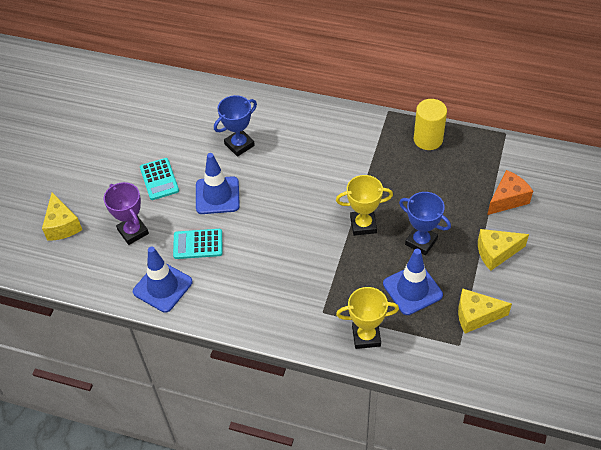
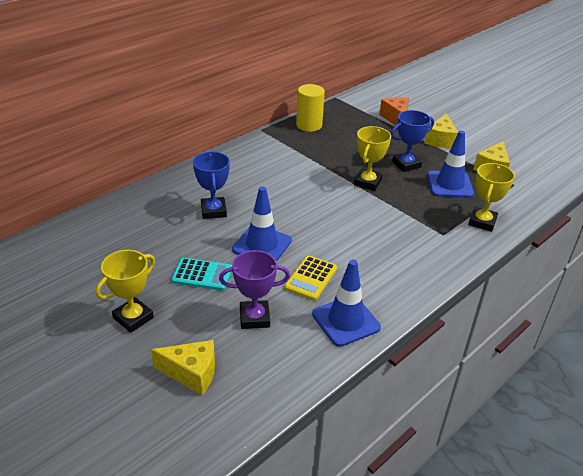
camera: 65 degrees left, 15 degrees down
turquoise calculator [173,229,222,259] -> yellow calculator [284,255,337,301]
none -> yellow trophy [96,250,155,333]

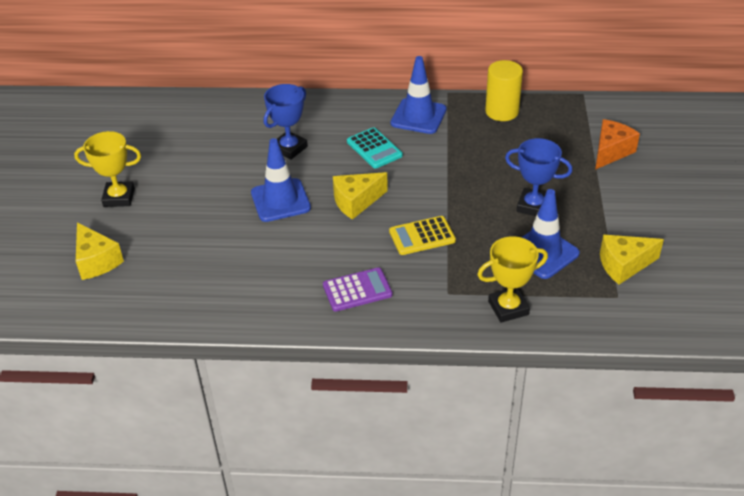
camera: 50 degrees right, 5 degrees up
turquoise calculator [171,258,232,291] -> turquoise calculator moved to [347,127,403,168]
purple trophy [219,250,290,329] -> none
yellow calculator [284,255,337,301] -> yellow calculator moved to [389,216,456,255]
blue traffic cone [312,260,381,347] -> blue traffic cone moved to [391,56,447,134]
yellow trophy [354,126,391,191] -> none
yellow cheese [424,113,458,148] -> yellow cheese moved to [333,172,388,220]
none -> purple calculator [323,267,393,312]

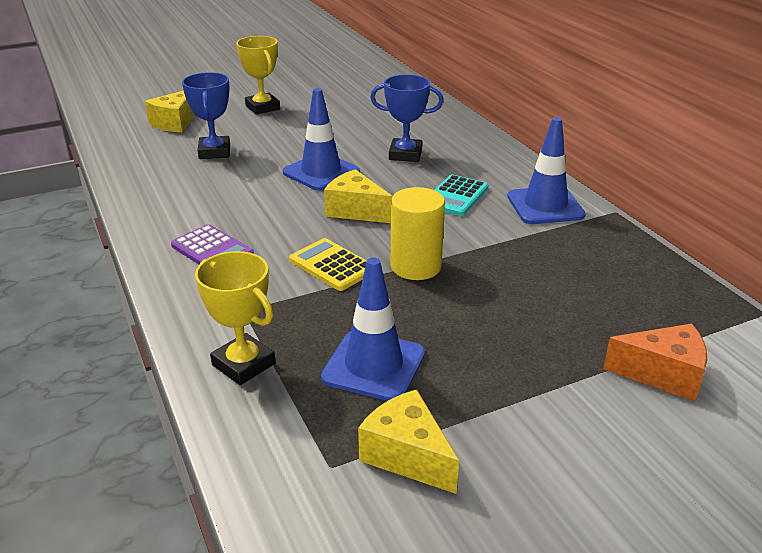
camera: 60 degrees right, 10 degrees down
yellow cylinder [485,60,523,121] -> yellow cylinder moved to [391,187,445,280]
blue trophy [505,138,572,216] -> blue trophy moved to [182,72,230,159]

